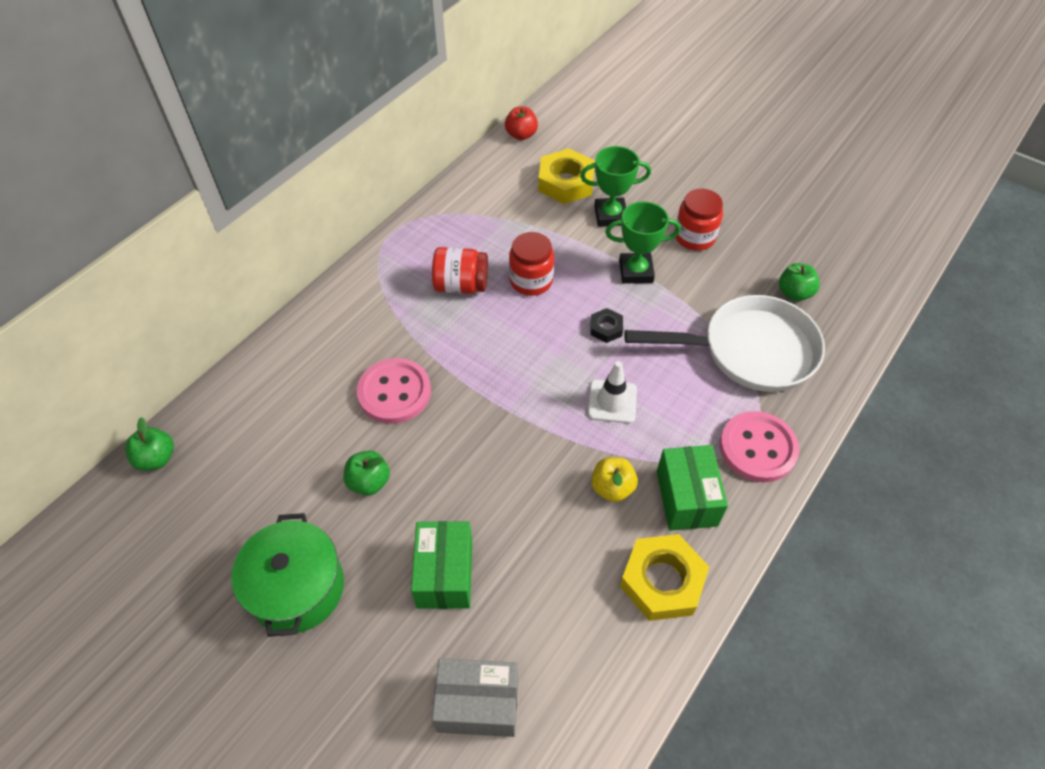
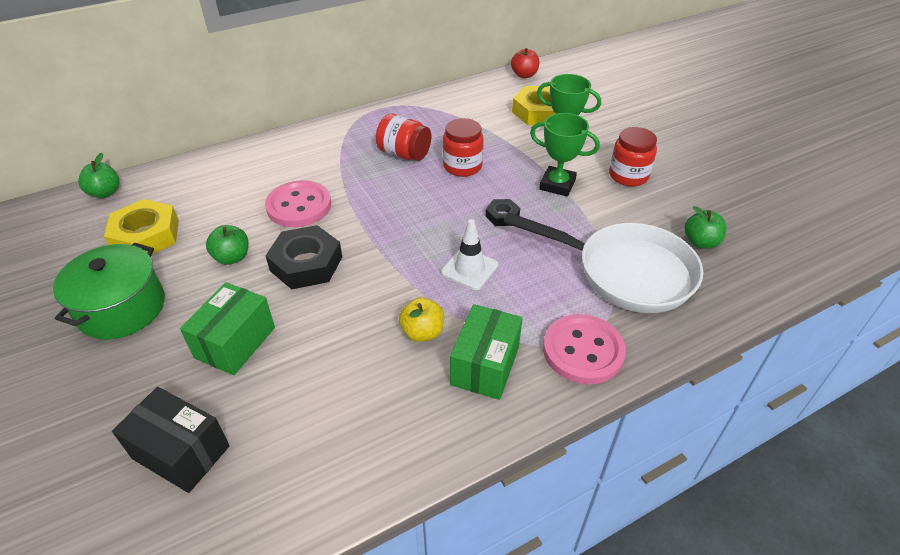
camera: 25 degrees right, 10 degrees down
grey box [432,658,518,737] -> black box [112,387,229,493]
yellow nut [620,534,709,621] -> yellow nut moved to [104,199,179,254]
none -> black nut [266,225,342,289]

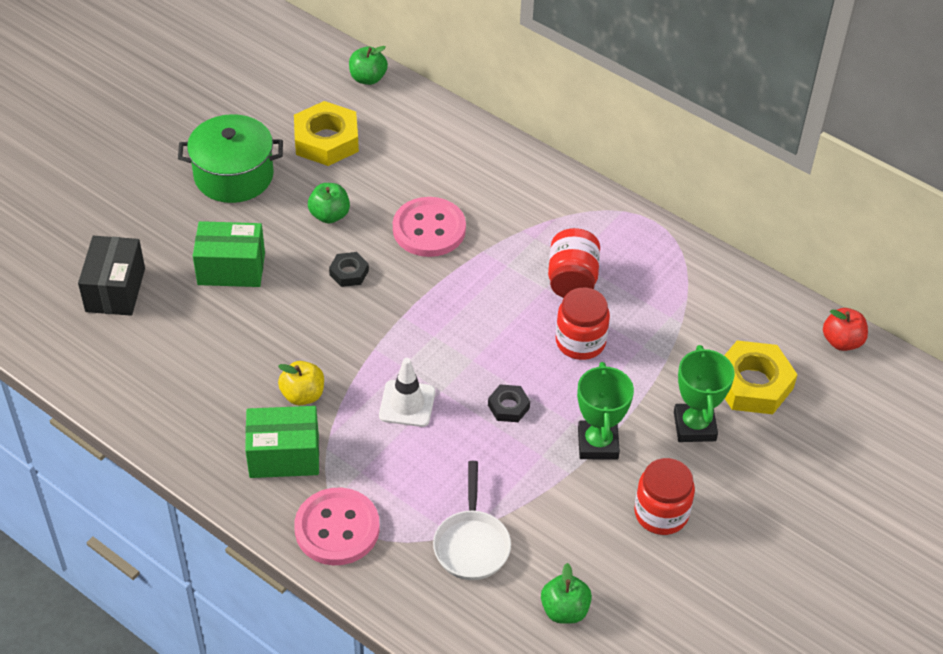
camera: 65 degrees right, 5 degrees up
black nut [266,225,342,289] -> black nut [329,252,369,287], size x0.51
white pan [504,212,703,313] -> white pan [433,461,511,580], size x0.56

